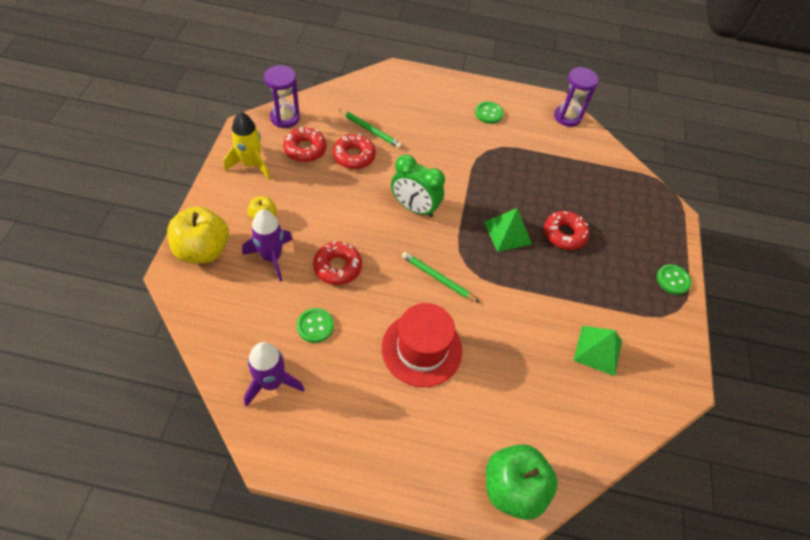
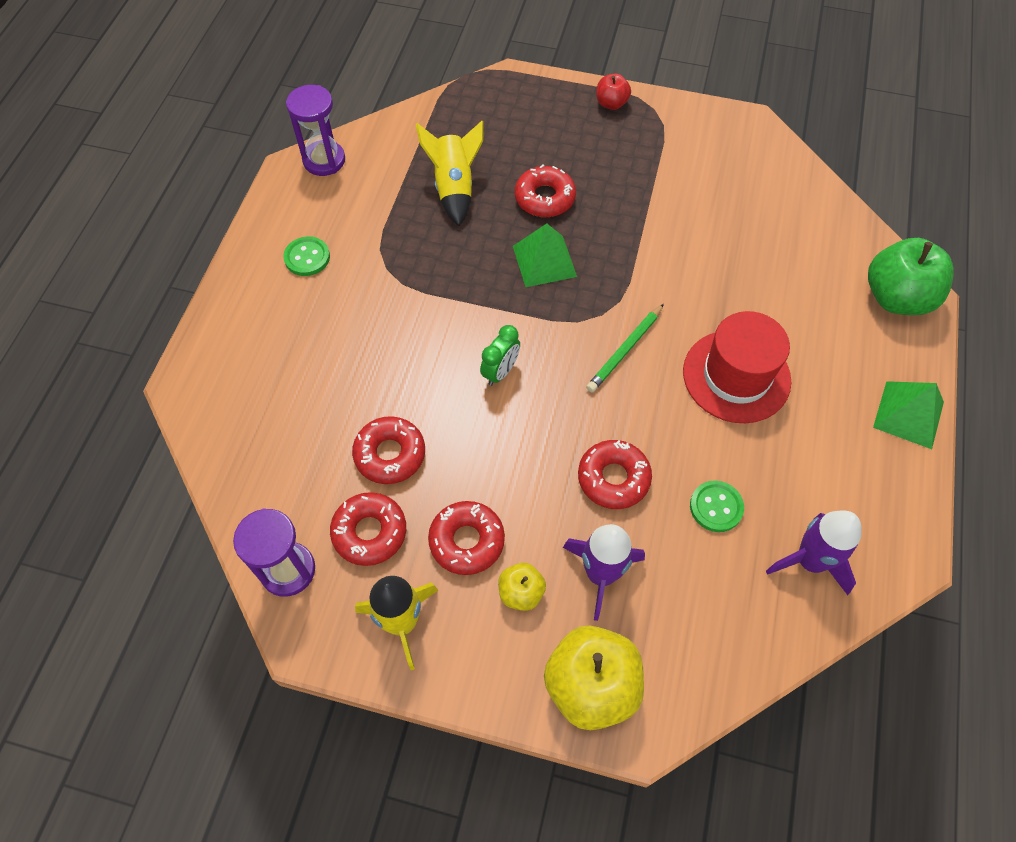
camera: 80 degrees left, 5 degrees up
green pencil [339,109,402,149] -> none
green clock [391,155,445,217] -> green clock [480,325,520,386], size x0.61
green pyramid [573,326,622,376] -> green pyramid moved to [873,381,944,449]
green button [657,264,692,295] -> red apple [596,74,631,110]
none -> yellow rocket [416,121,483,226]
none -> red donut [428,501,505,575]

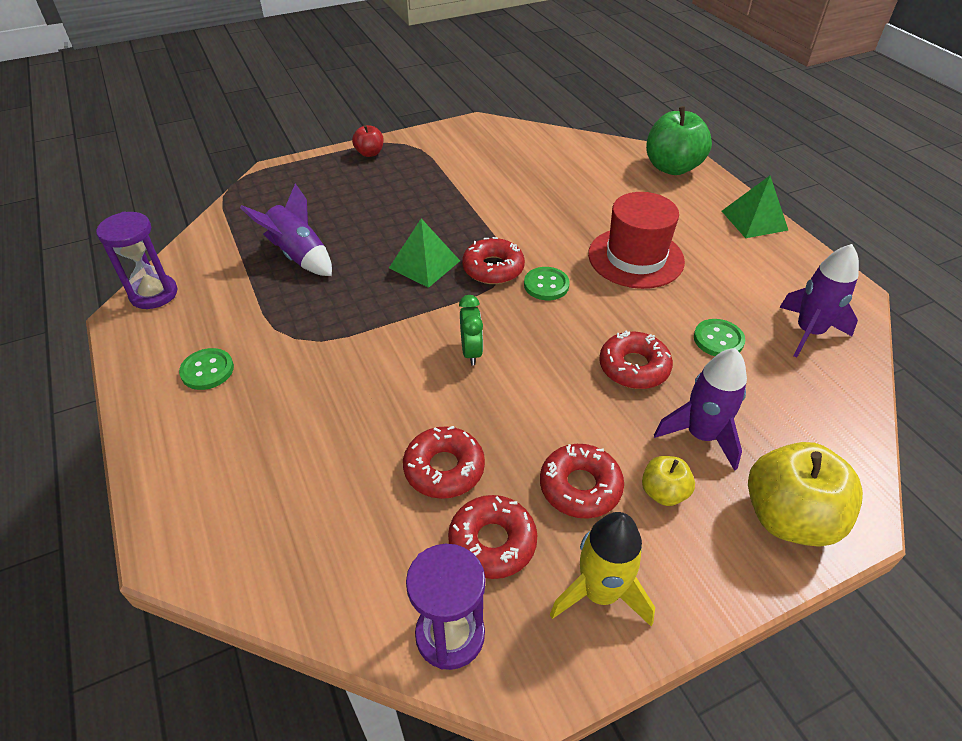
camera: 40 degrees left, 15 degrees down
yellow rocket [416,121,483,226] -> purple rocket [240,183,332,276]
red donut [515,164,576,217] -> red donut moved to [462,237,525,284]
green pencil [586,304,664,392] -> green button [524,267,570,300]

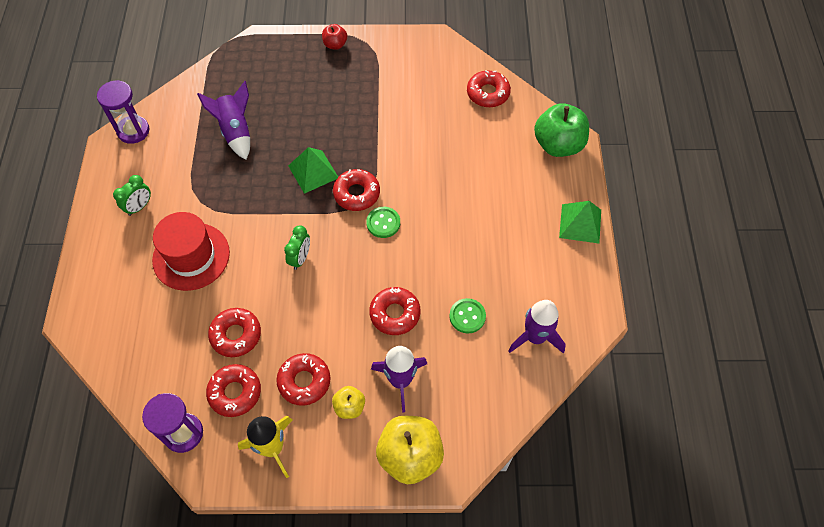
camera: 25 degrees right, 15 degrees up
green button [179,348,234,390] -> green clock [113,175,151,216]
red hat [588,192,685,289] -> red hat moved to [152,212,230,291]
none -> red donut [467,70,511,107]

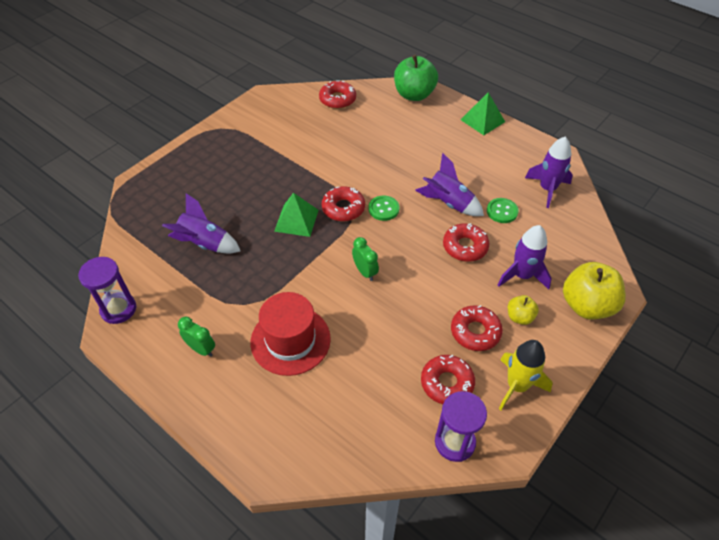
camera: 50 degrees left, 10 degrees down
green clock [113,175,151,216] -> green clock turned 45 degrees counterclockwise [178,317,215,357]
red donut [208,308,261,357] -> none
red apple [322,24,347,50] -> none
none -> purple rocket [415,153,484,216]

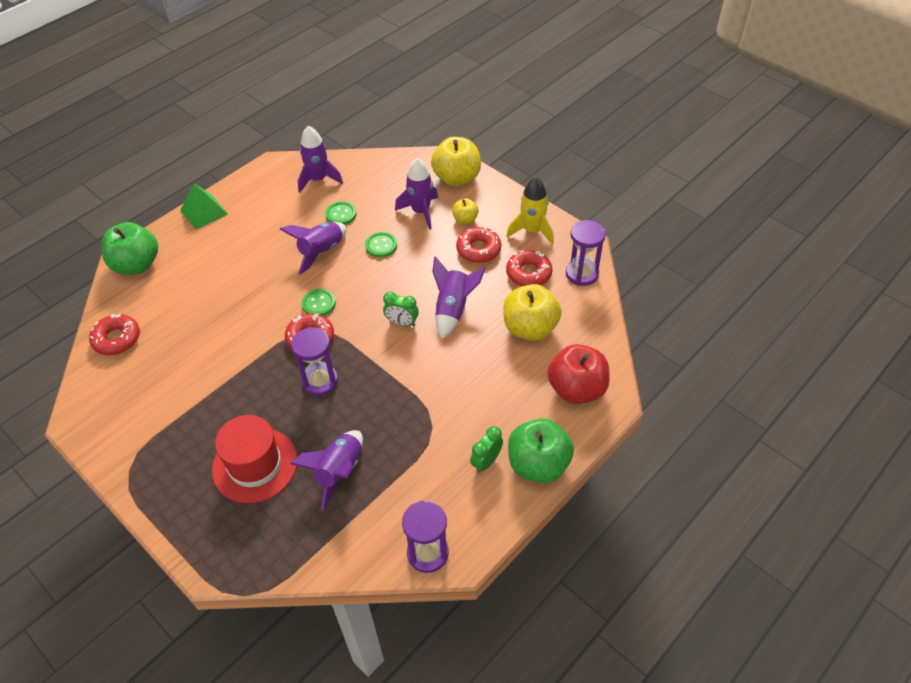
camera: 85 degrees left, 0 degrees up
red hat [251,292,331,376] -> red hat moved to [212,415,297,503]
green pyramid [274,193,319,237] -> purple hourglass [291,327,338,396]
green clock [352,237,379,281] -> green clock turned 135 degrees counterclockwise [383,291,419,327]
red donut [443,223,490,262] -> green button [365,232,397,258]
none -> purple rocket [432,256,485,339]
none -> yellow apple [503,284,562,341]
none -> green apple [508,418,574,483]
none -> red apple [548,344,610,404]

